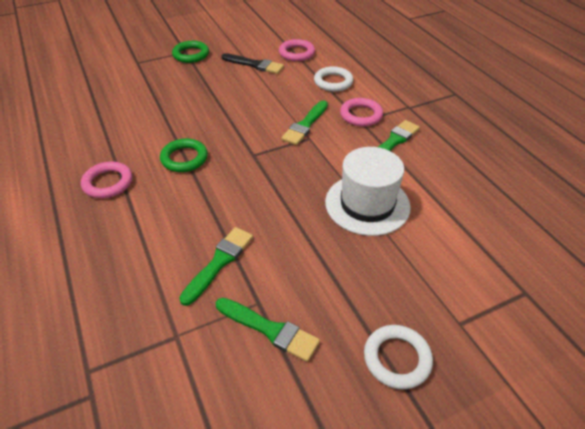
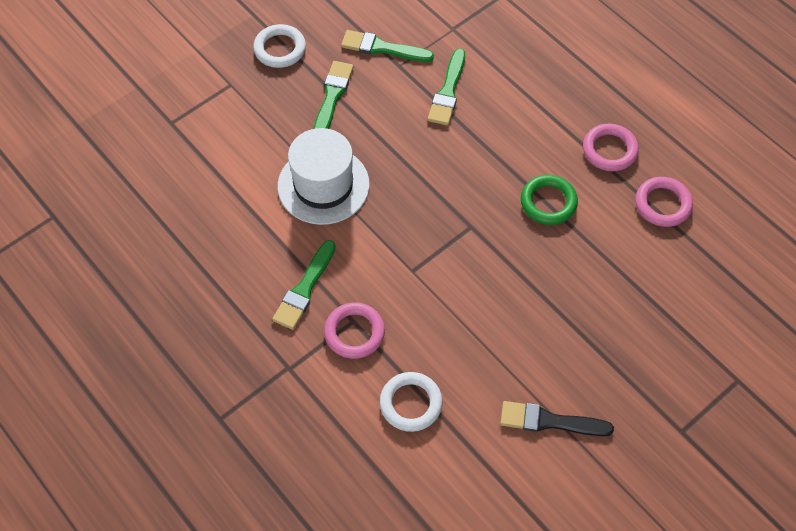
camera: 165 degrees right, 15 degrees up
green ring [172,41,209,63] -> none
pink ring [279,39,315,61] -> pink ring moved to [635,177,693,227]
green brush [281,100,328,145] -> green brush moved to [313,61,354,129]

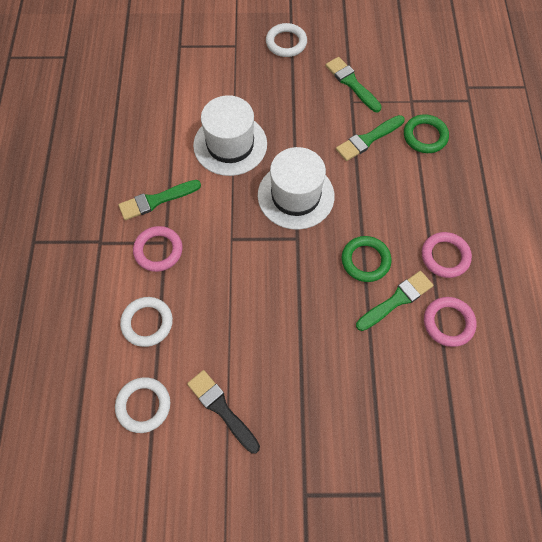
camera: 40 degrees right, 5 degrees up
green brush [313,61,354,129] -> green brush moved to [356,271,433,331]
none -> white ring [115,377,170,433]
none -> white hat [258,147,335,230]
none -> green ring [404,114,449,153]

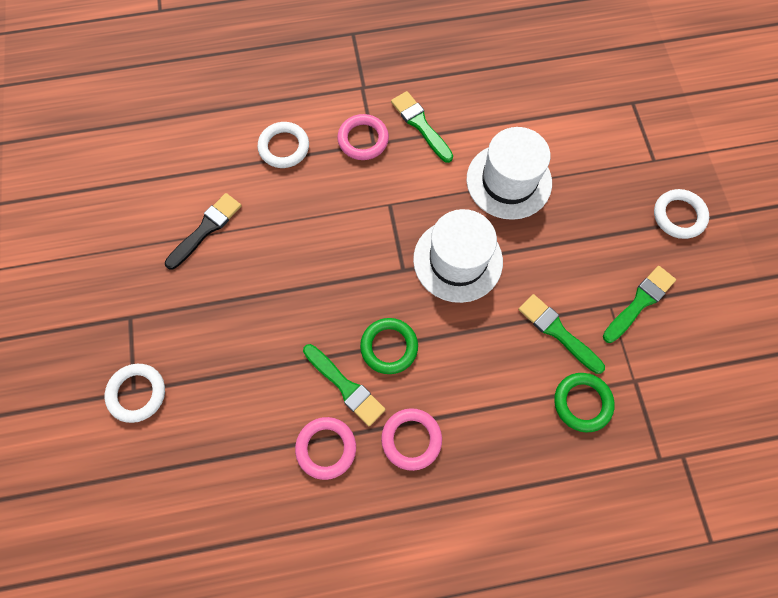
camera: 80 degrees right, 5 degrees up
white ring [115,377,170,433] -> white ring moved to [105,364,165,423]

